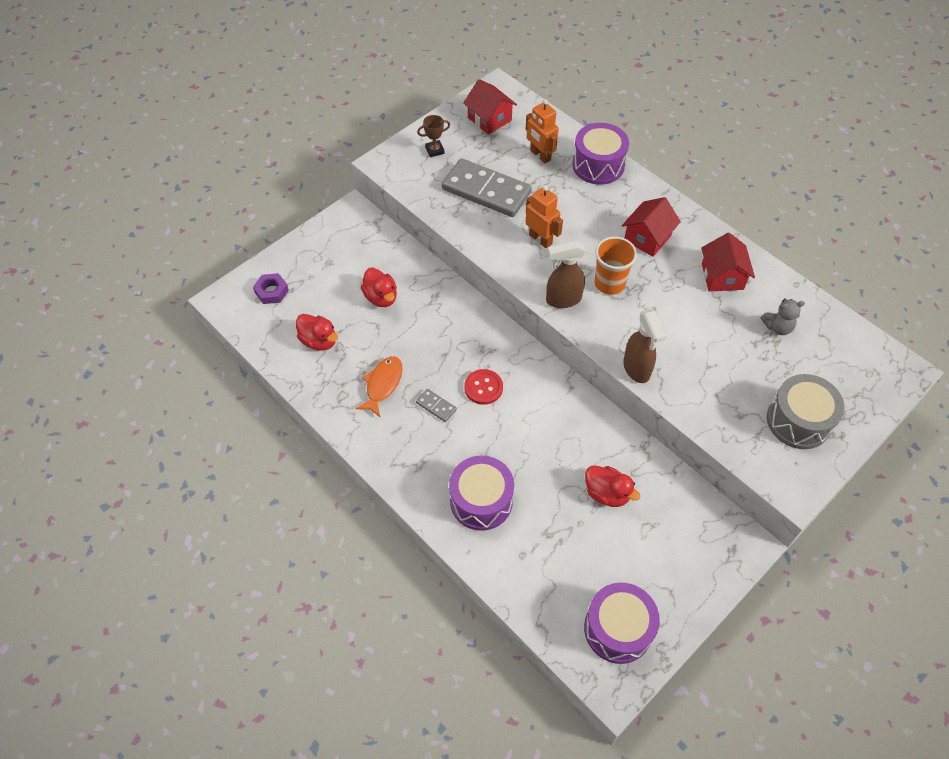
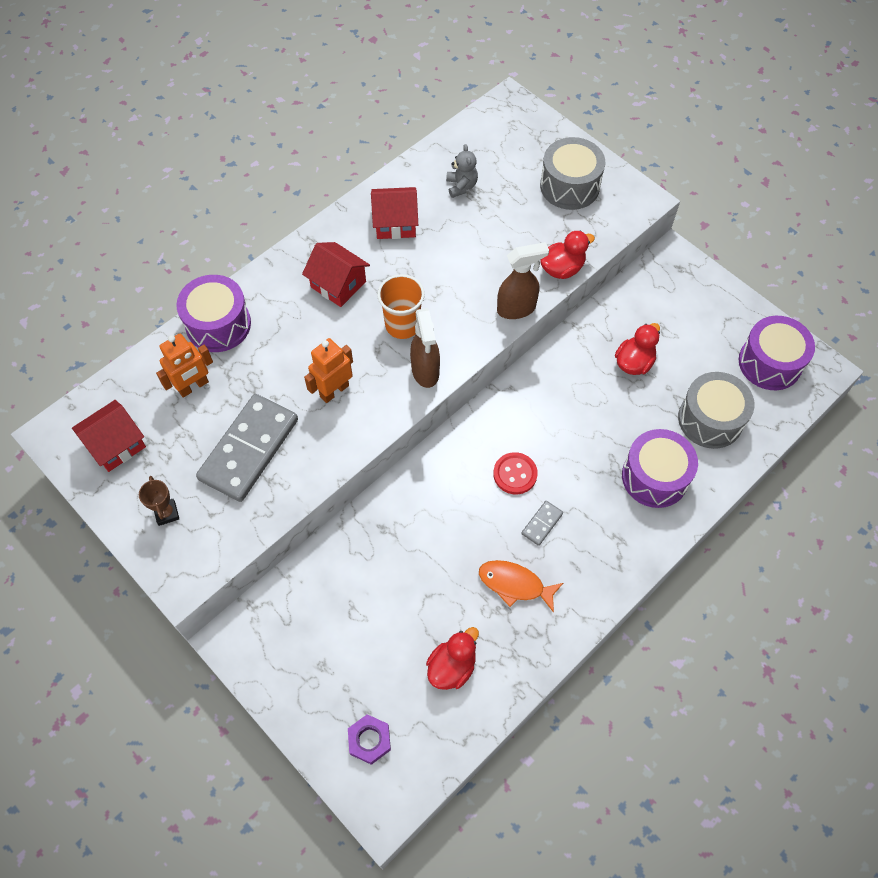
camera: 90 degrees left, 5 degrees up
red duck [361,268,397,307] -> red duck moved to [540,231,595,279]
none -> grey drum [678,372,754,449]

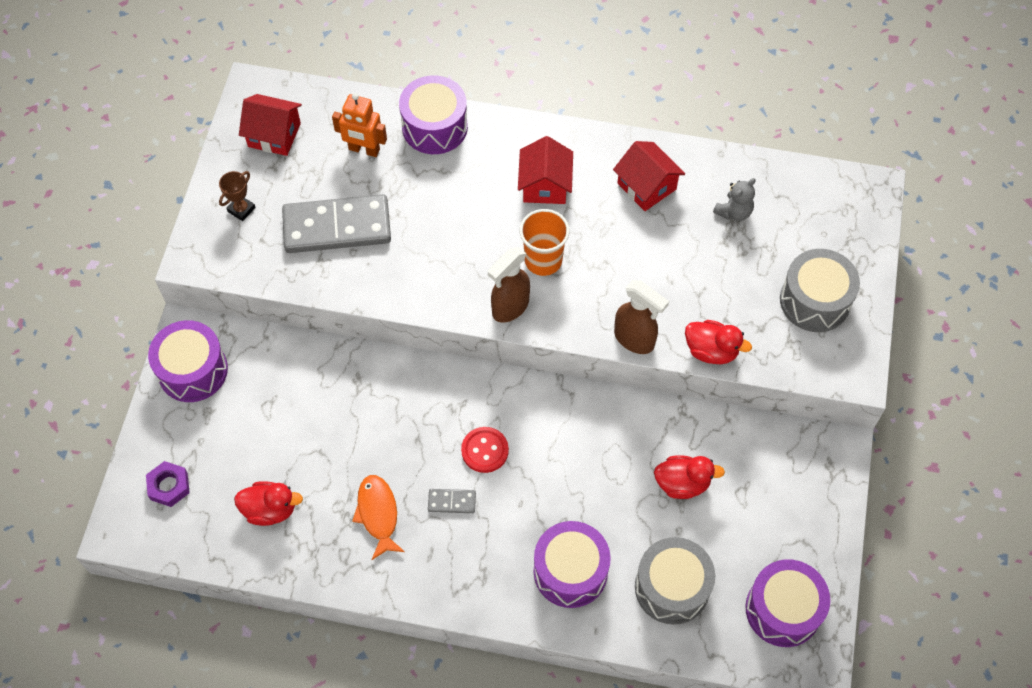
camera: 55 degrees right, 0 degrees up
orange robot [304,338,353,403] -> none
none -> purple drum [148,320,228,402]

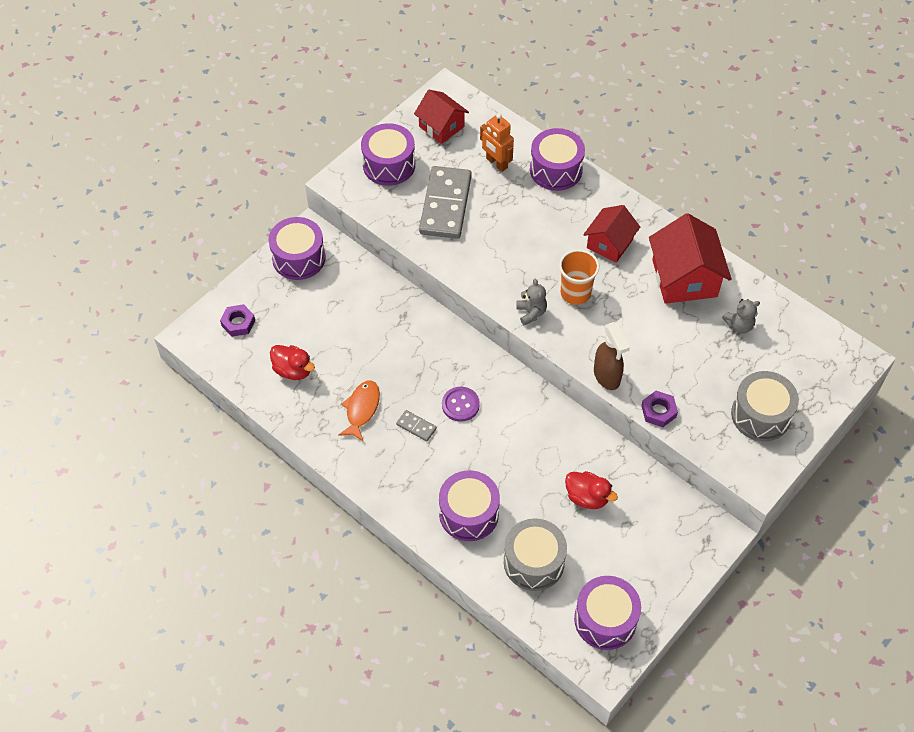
camera: 30 degrees right, 5 degrees down
brown trophy [219,171,255,221] -> purple drum [361,123,415,186]
grey domino [282,194,391,253] -> grey domino turned 75 degrees clockwise [419,166,472,239]
red button [461,427,509,473] -> purple button [442,387,480,422]
brown spray bottle [488,247,530,323] -> grey teddy bear [516,279,547,326]
red house [613,141,685,211] -> red house [649,213,731,304], size x1.56
red duck [685,320,752,364] -> purple nut [641,391,678,427]

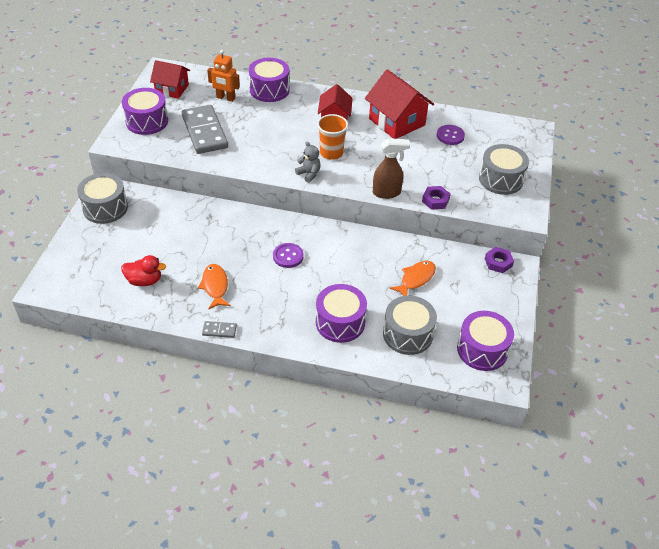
camera: 30 degrees left, 10 degrees down
purple nut [220,304,255,337] -> purple nut moved to [485,247,514,273]
purple drum [269,217,326,280] -> grey drum [77,173,128,224]
grey domino [396,410,437,441] -> grey domino moved to [202,321,237,338]
red duck [565,471,618,509] -> orange fish [389,261,436,296]
brown spray bottle [594,322,630,390] -> brown spray bottle turned 45 degrees counterclockwise [373,138,410,199]
grey teddy bear [722,299,760,334] -> purple button [437,125,465,145]

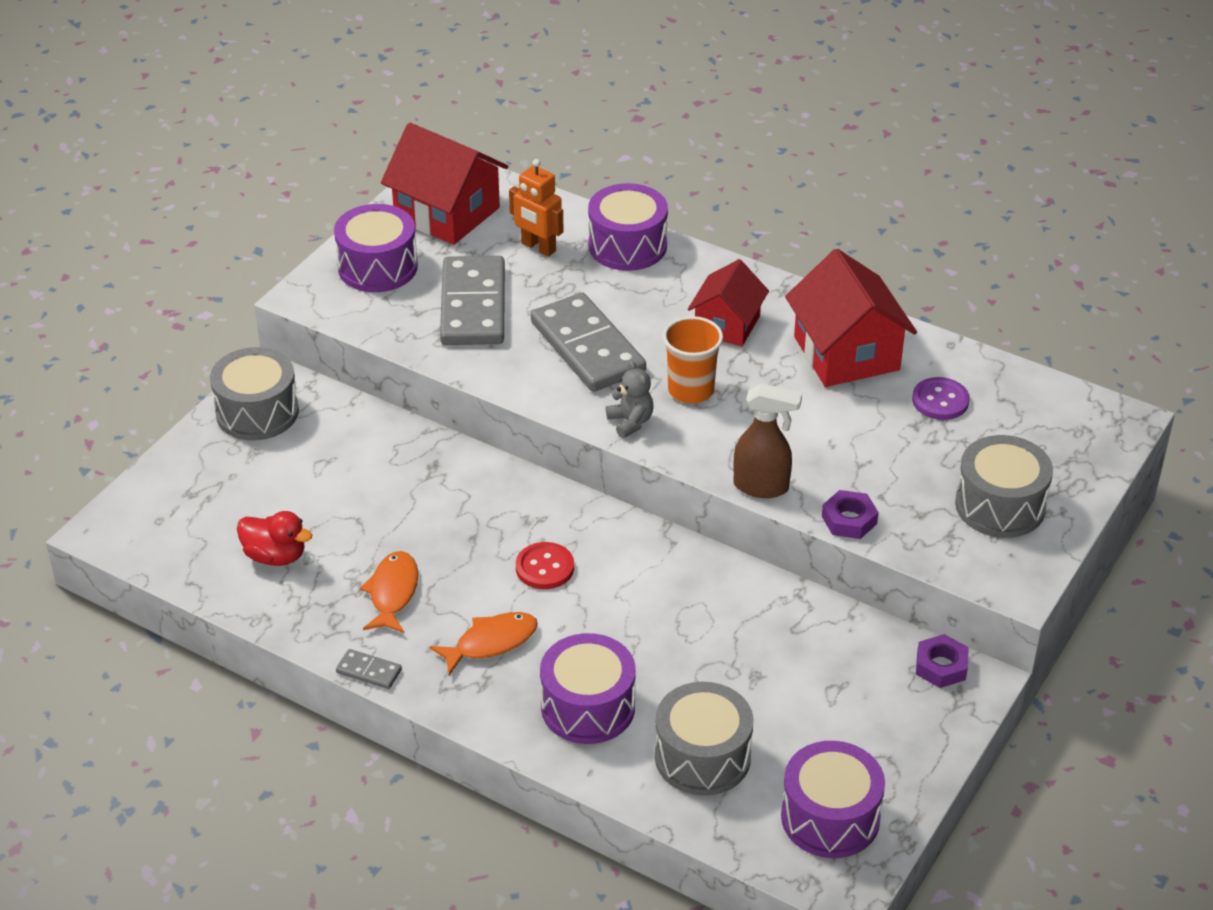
camera: 20 degrees right, 5 degrees down
red house [150,60,190,99] -> red house [381,123,508,245], size x1.56
purple button [273,243,304,268] -> red button [516,542,574,589]
orange fish [389,261,436,296] -> orange fish moved to [430,612,538,675]
none -> grey domino [531,293,646,392]

